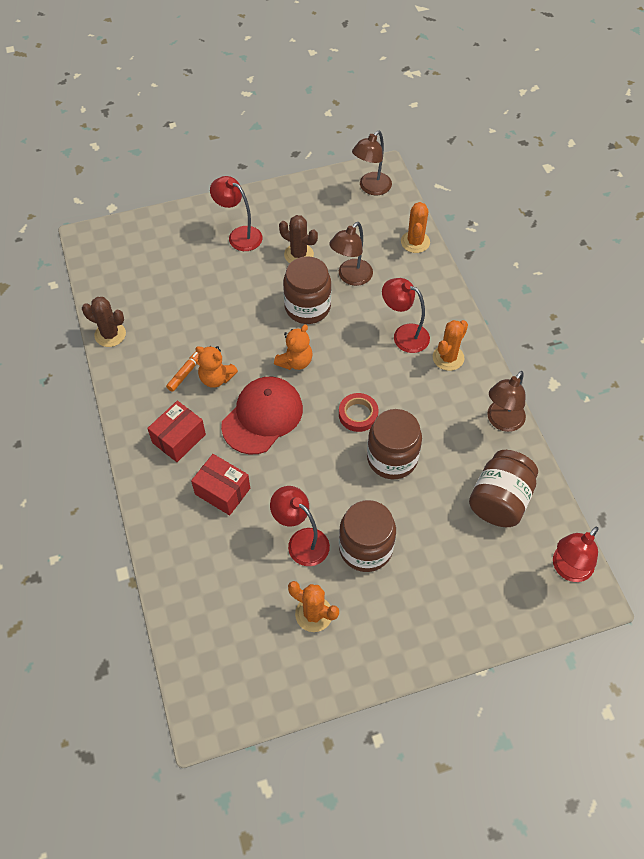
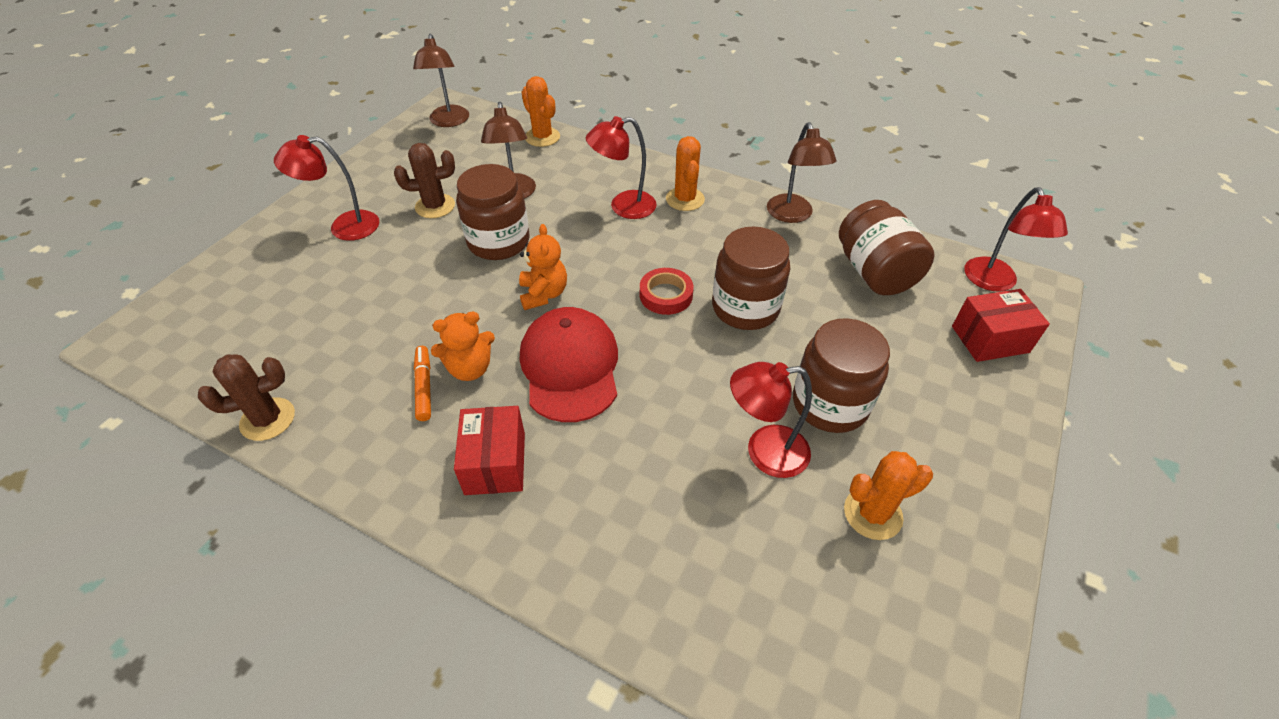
camera: 45 degrees left, 10 degrees down
red box [191,454,250,515] -> red box moved to [952,289,1050,362]

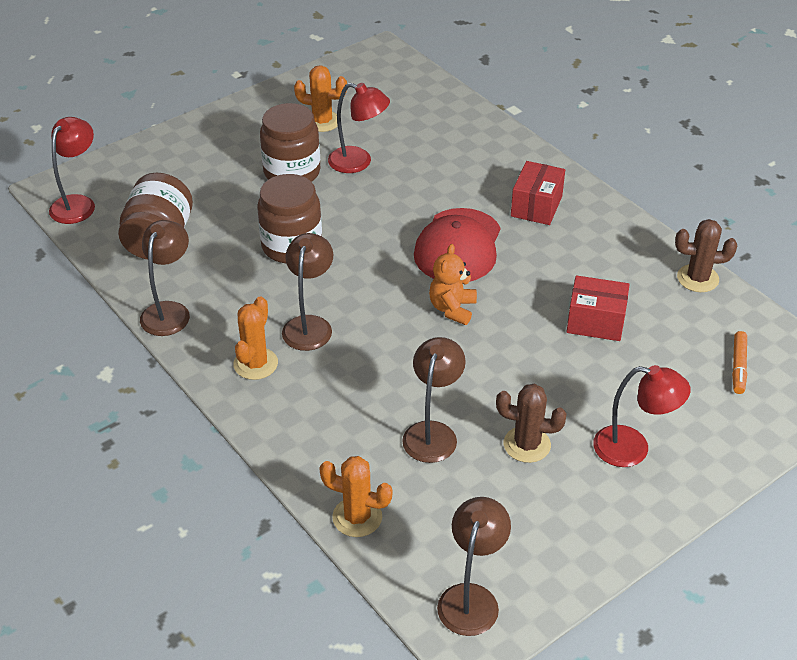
camera: 155 degrees left, 5 degrees down
orange marker [414,346,431,421] -> orange marker moved to [732,331,747,394]
orange teddy bear [431,312,495,381] -> none
brown jar [456,164,529,260] -> none
orange cactus [522,76,560,147] -> orange cactus turned 60 degrees counterclockwise [319,456,393,537]
red lamp [586,116,657,219] -> none
red tape [640,268,694,315] -> none
red box [952,289,1050,362] -> red box moved to [566,275,630,341]
none -> brown lamp [282,233,333,351]

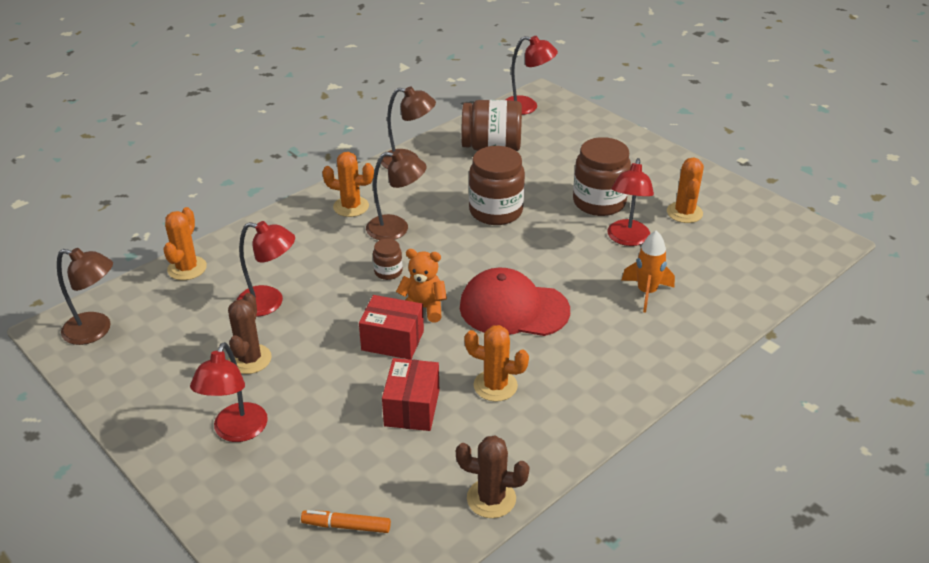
camera: 85 degrees right, 5 degrees down
brown lamp [402,337,466,463] -> red lamp [237,221,295,317]
red box [511,161,565,225] -> red box moved to [359,295,424,360]
brown cactus [675,219,737,292] -> brown cactus turned 75 degrees counterclockwise [456,435,530,518]
none -> brown jar [373,239,402,280]
none -> orange cactus [464,325,529,402]
none -> orange rocket [621,230,675,313]

